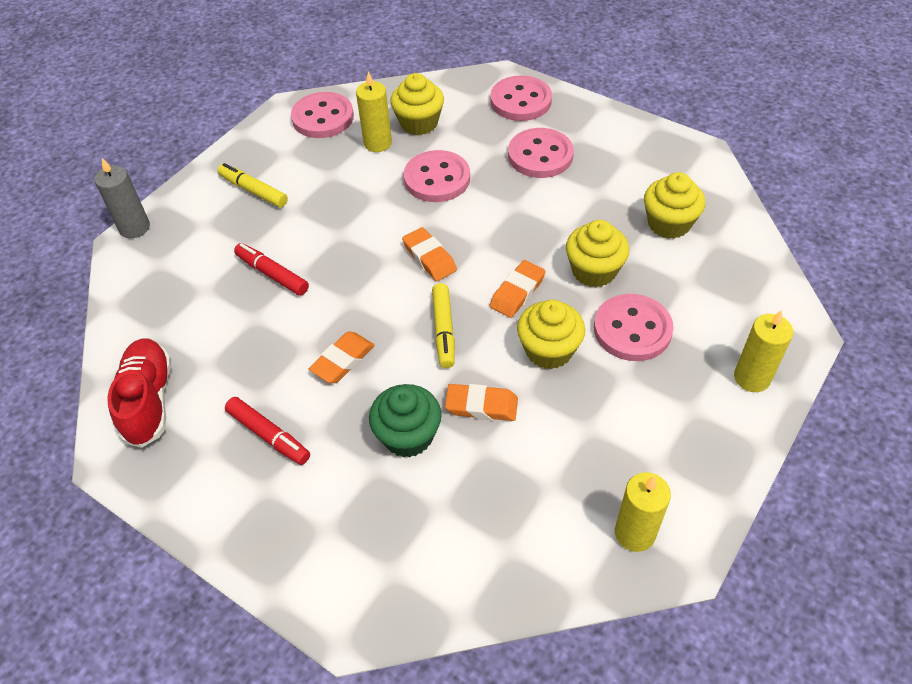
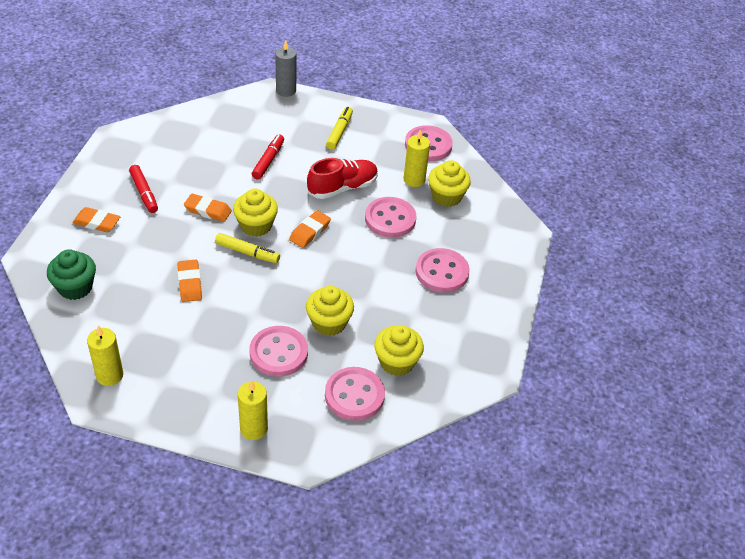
camera: 65 degrees right, 5 degrees down
red shoe [107,338,171,448] -> red shoe moved to [307,158,378,199]
red marker [225,397,310,465] -> red marker turned 45 degrees counterclockwise [129,165,158,213]
green cupcake [369,384,442,458] -> green cupcake moved to [47,249,96,300]
yellow marker [432,283,455,368] -> yellow marker turned 135 degrees counterclockwise [215,233,280,263]
pink button [490,75,552,121] -> pink button moved to [325,367,385,421]
orange eraser [490,260,546,318] -> orange eraser moved to [72,207,120,232]
yellow cupcake [517,300,585,369] -> yellow cupcake moved to [233,189,278,237]

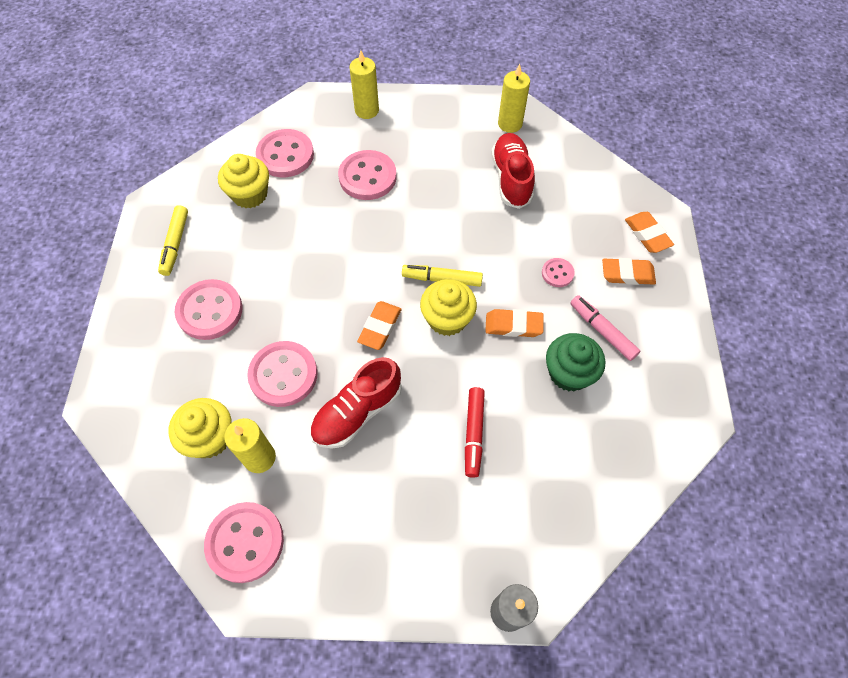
camera: 170 degrees right, 15 degrees up
green cupcake [47,249,96,300] -> green cupcake moved to [546,333,605,391]
red marker [129,165,158,213] -> pink marker [570,295,640,361]
orange eraser [177,260,202,302] -> orange eraser moved to [625,212,674,253]
yellow cupcake [306,286,354,336] -> none
yellow marker [326,107,353,150] -> yellow marker moved to [158,205,188,276]
none -> red shoe [491,133,535,209]
none -> pink button [542,258,575,287]

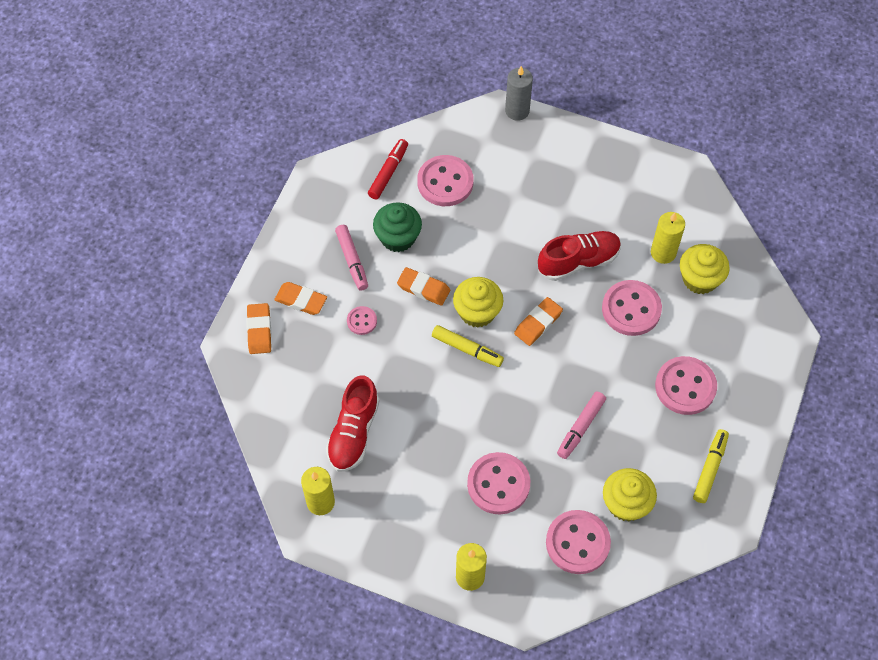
camera: 160 degrees left, 0 degrees up
pink button [204,502,284,583] -> pink button moved to [417,155,474,206]
red marker [465,387,485,478] -> red marker moved to [368,139,408,199]
none -> pink marker [557,391,606,459]

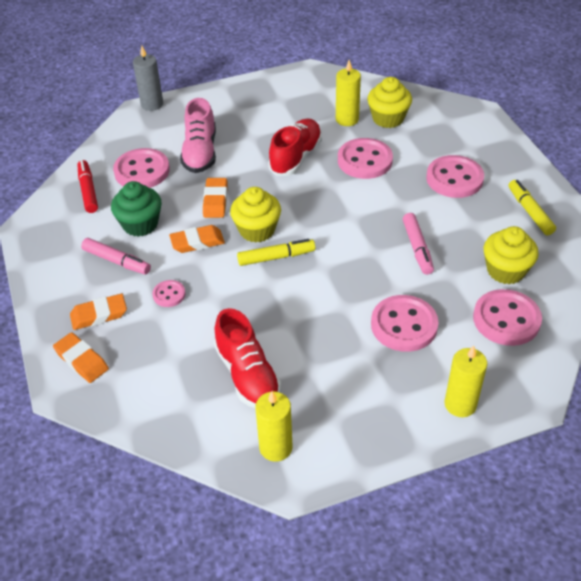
camera: 40 degrees left, 15 degrees down
orange eraser [514,297,563,346] -> orange eraser moved to [203,178,228,218]
none -> pink shoe [180,98,216,173]

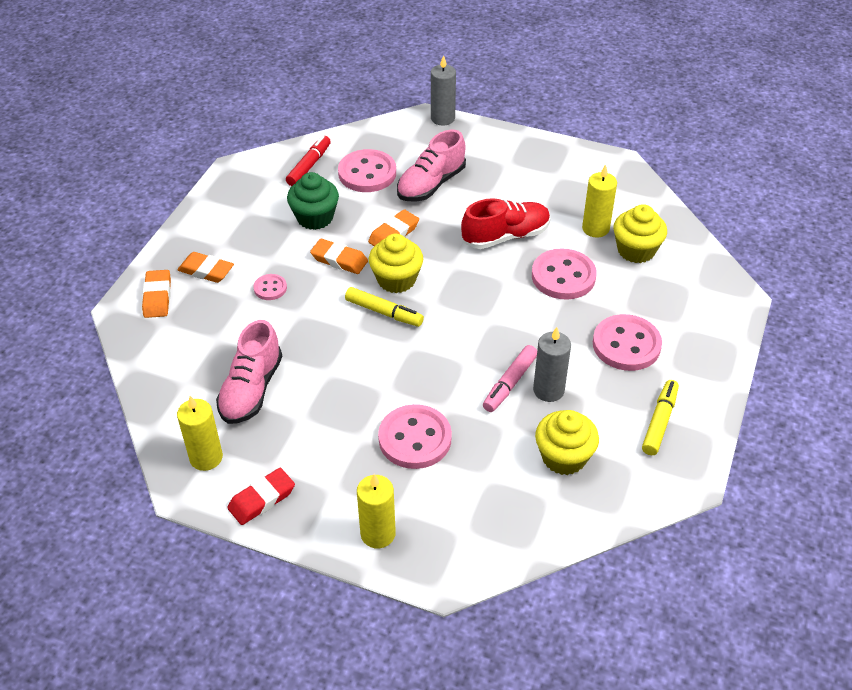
camera: 40 degrees right, 0 degrees up
pink marker [81,238,151,275] -> none
red shoe [214,308,281,408] -> pink shoe [216,320,282,424]
pink button [473,289,542,346] -> none
none -> red eraser [227,468,295,525]
none -> grey candle [533,327,571,402]

